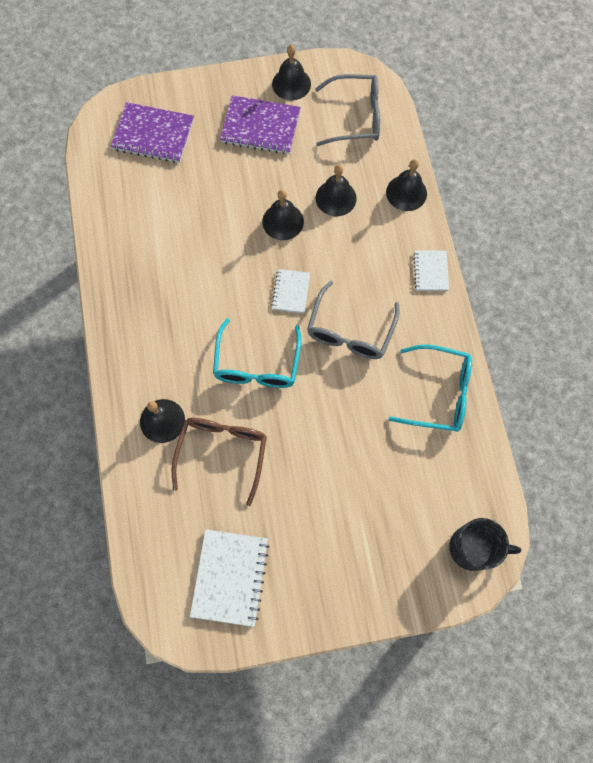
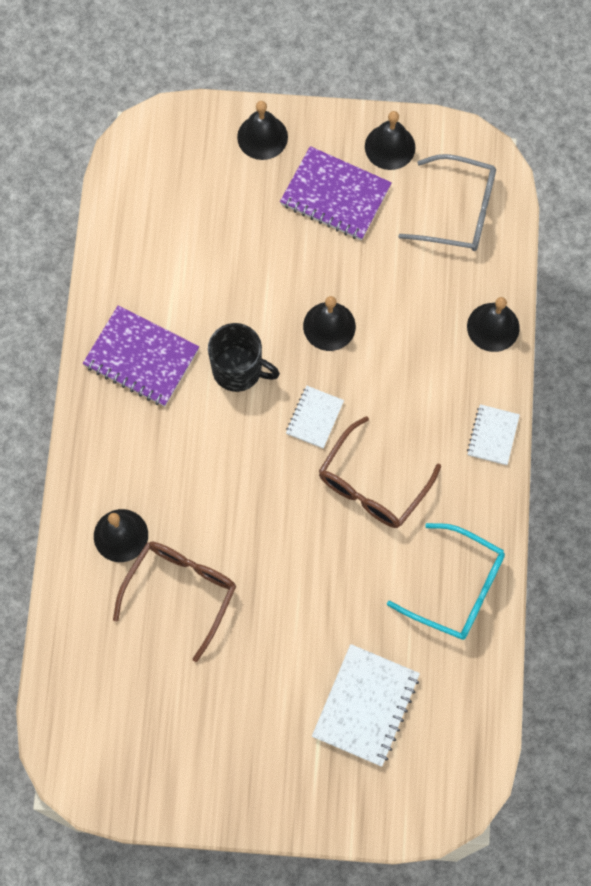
camera: 15 degrees right, 0 degrees up
purple notebook [111,102,194,163] -> purple notebook moved to [83,306,199,407]
white notebook [190,529,269,627] -> white notebook moved to [312,644,420,767]
turquoise glasses [213,318,301,388] -> none
grey glasses [307,281,399,359] -> brown glasses [319,416,441,528]
black bell [316,165,357,216] -> black bell moved to [237,101,288,160]
black mug [449,518,521,571] -> black mug moved to [208,323,280,392]

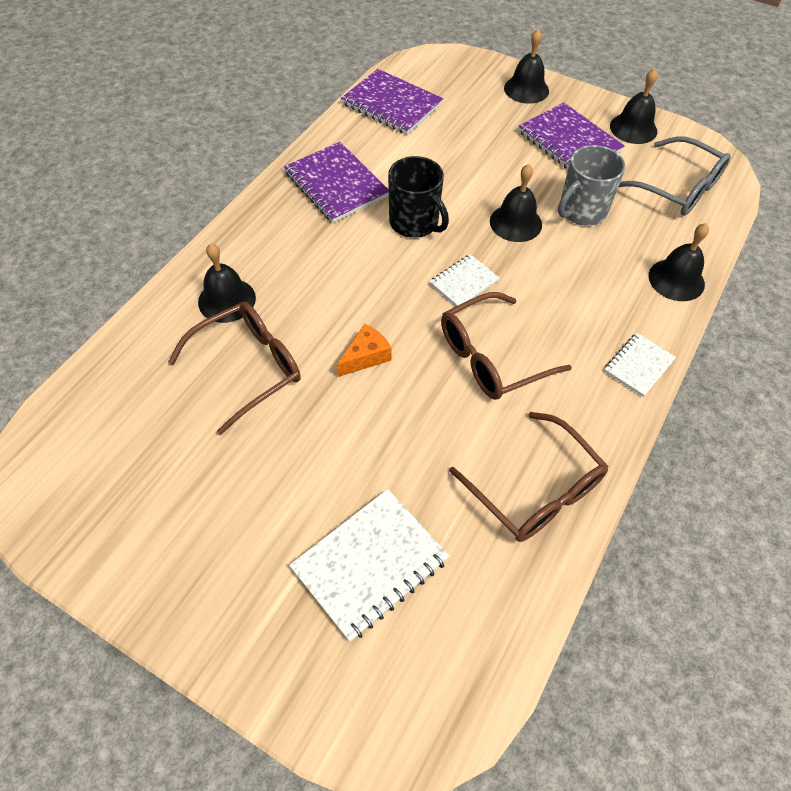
camera: 25 degrees right, 15 degrees down
turquoise glasses [387,523,505,640] -> brown glasses [449,412,608,542]
none -> orange cheese [337,324,392,377]
none -> purple notebook [341,69,443,135]
none -> grey mug [558,145,625,226]

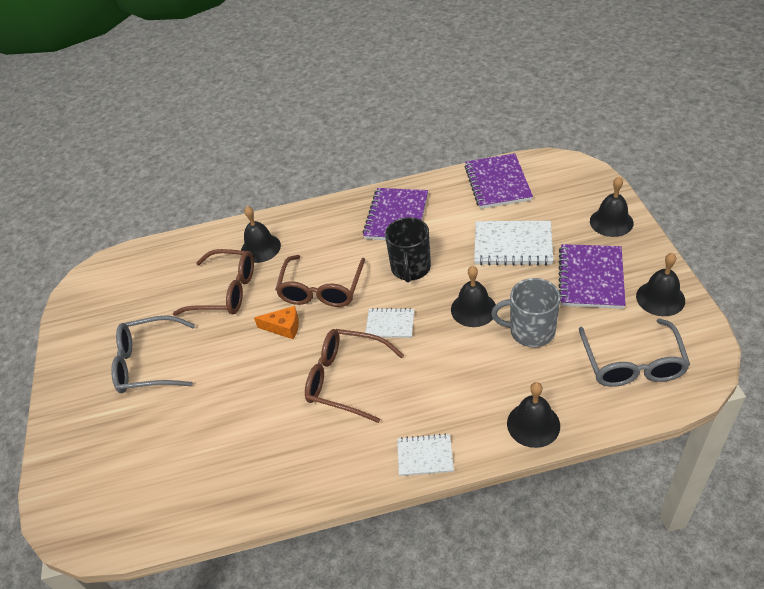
camera: 55 degrees right, 10 degrees down
white notebook [289,489,449,642] -> white notebook moved to [474,221,553,265]
brown glasses [449,412,608,542] -> brown glasses moved to [275,255,365,307]
none -> grey glasses [111,315,195,393]

